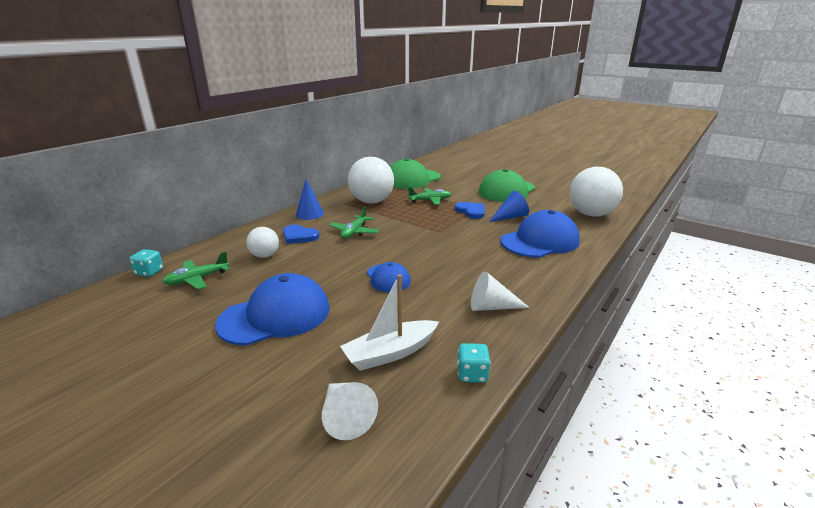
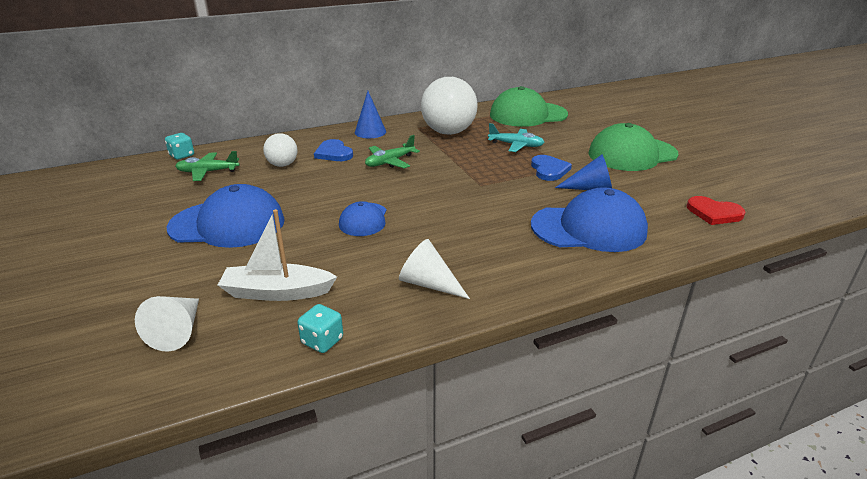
camera: 30 degrees right, 5 degrees up
green plane [408,187,451,205] -> turquoise plane [488,123,545,152]
white ball [570,167,623,217] -> red heart [687,196,746,225]

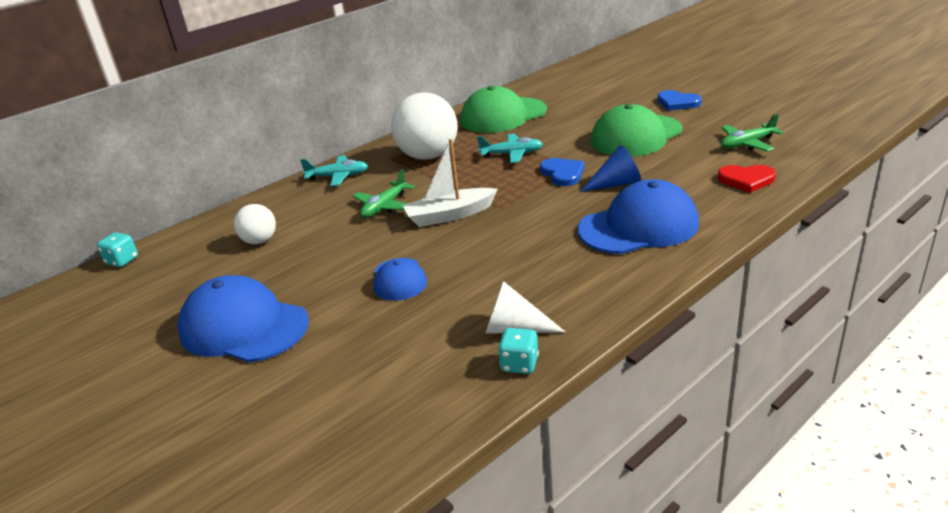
camera: 15 degrees left, 0 degrees up
white cone [135,296,199,352] -> none
blue cap [167,184,284,248] -> blue cap turned 135 degrees counterclockwise [177,275,309,363]
green plane [175,151,240,181] -> green plane moved to [721,114,784,152]
white boat [218,209,337,301] -> white boat moved to [402,139,498,227]
turquoise dice [297,304,343,353] -> turquoise dice moved to [498,328,539,374]
blue heart [314,139,353,161] -> blue heart moved to [657,90,702,111]
blue cone [355,91,386,138] -> turquoise plane [300,155,368,186]

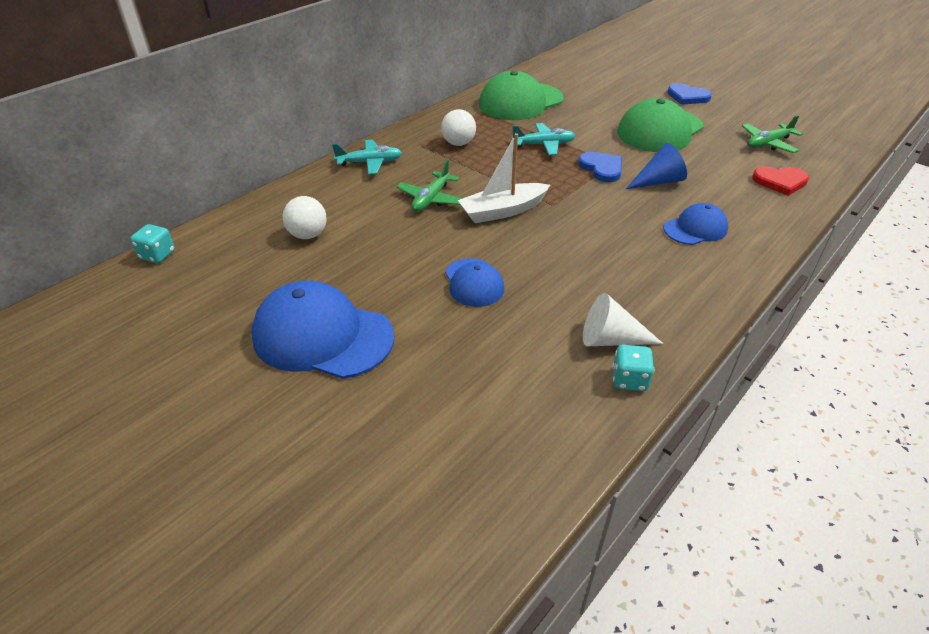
camera: 10 degrees left, 10 degrees up
white ball [391,92,458,160] -> white ball [441,109,476,146], size x0.53
blue cap [578,179,699,254] -> blue cap [664,203,728,245], size x0.56

